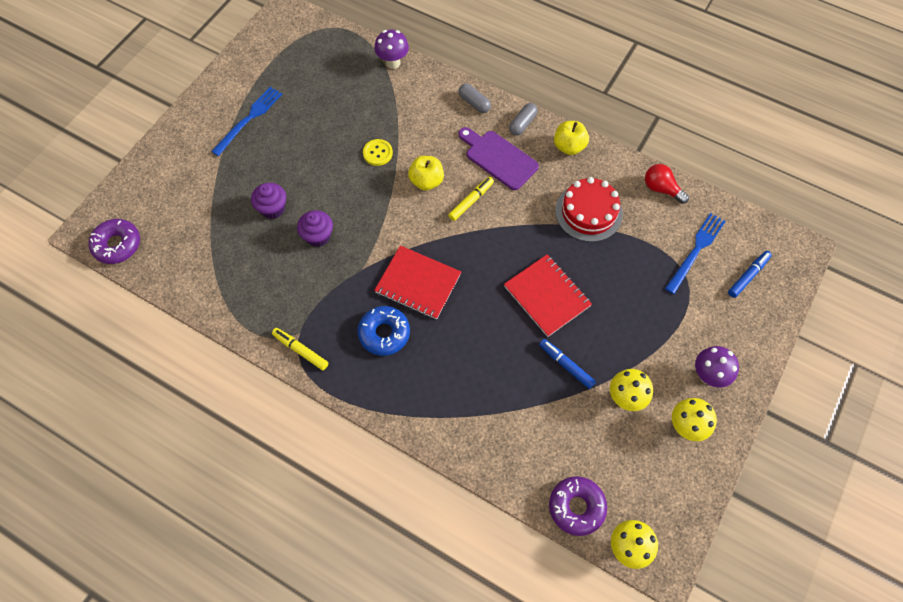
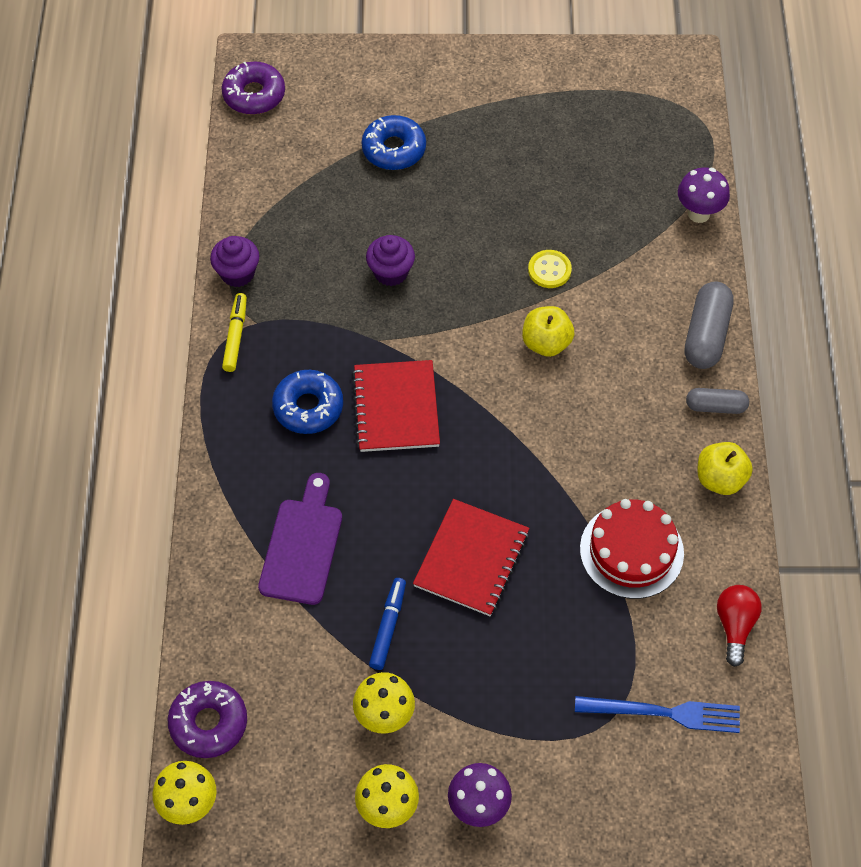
camera: 60 degrees right, 5 degrees down
blue fork [211,87,282,156] -> none
purple cupcake [251,183,286,219] -> purple cupcake moved to [210,236,259,287]
yellow marker [448,177,494,221] -> none
purple cutting board [458,127,539,190] -> purple cutting board moved to [258,473,342,605]
grey capsule [459,83,491,113] -> grey capsule [685,281,734,369], size x1.62
blue marker [728,251,772,298] -> none
none -> blue donut [362,115,426,170]

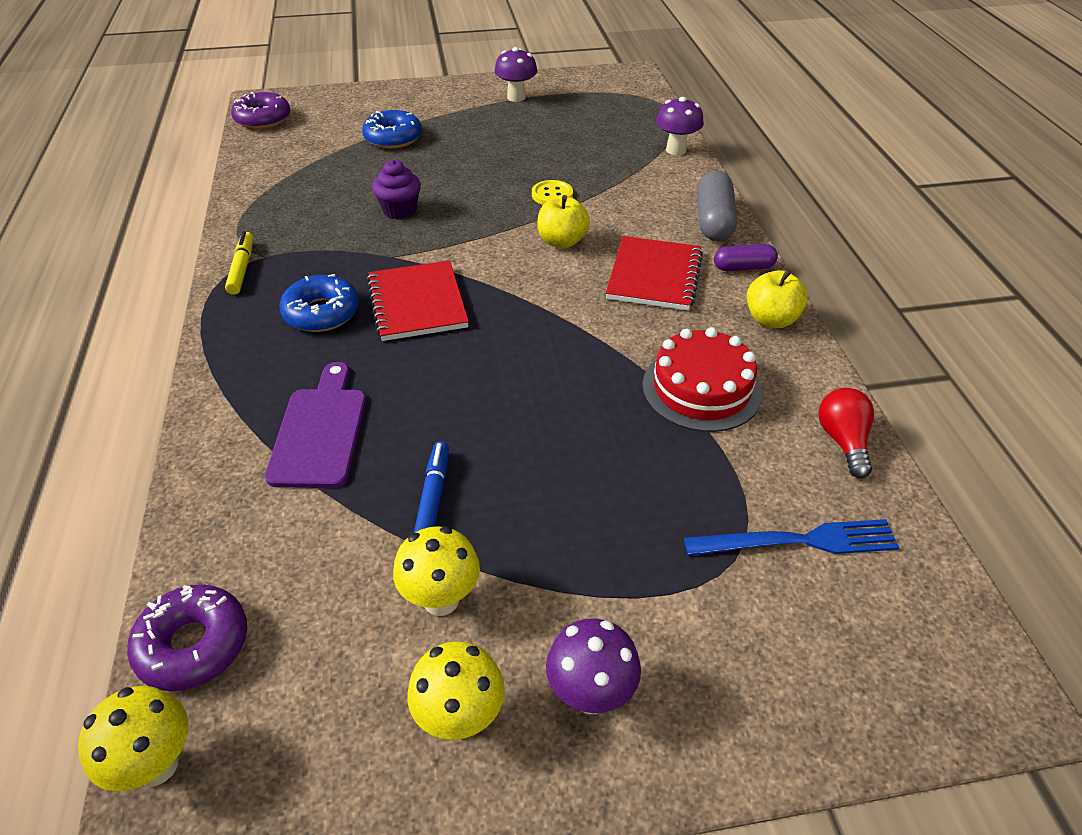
camera: 10 degrees left, 15 degrees down
purple cupcake [210,236,259,287] -> none
red notebook [413,499,529,616] -> red notebook moved to [606,236,703,310]
grey capsule [686,388,749,414] -> purple capsule [714,244,778,271]
none -> purple mushroom [494,47,537,102]

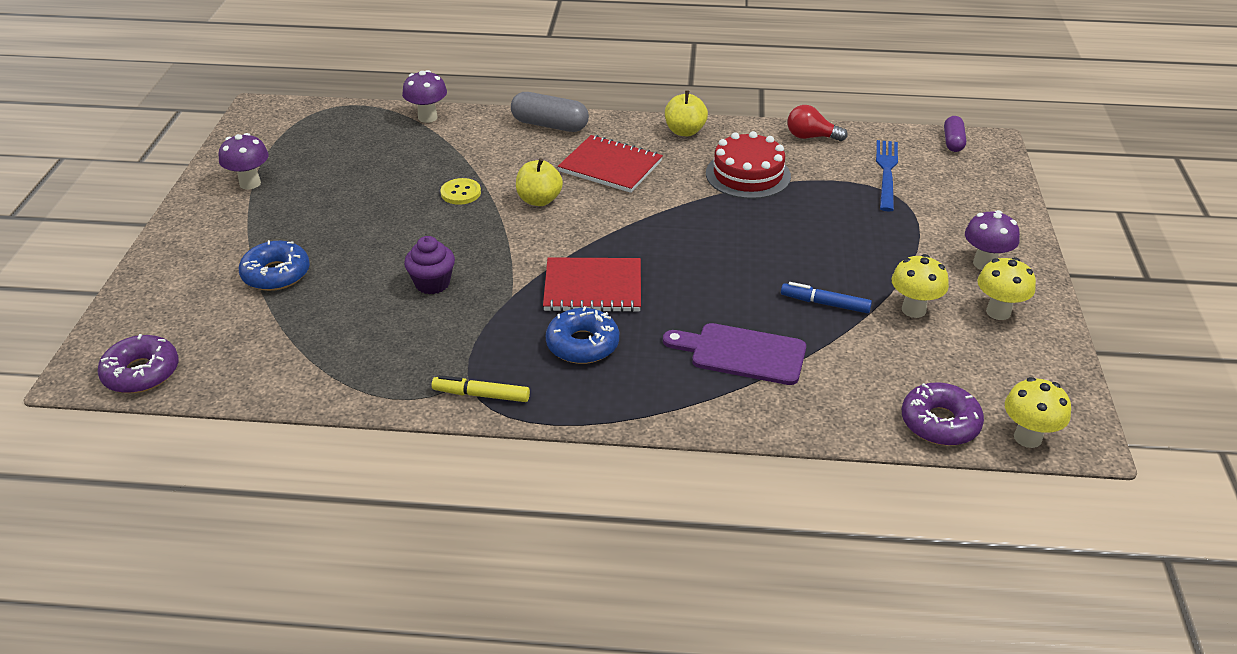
camera: 75 degrees left, 5 degrees down
purple capsule [714,244,778,271] -> purple capsule moved to [944,116,966,152]

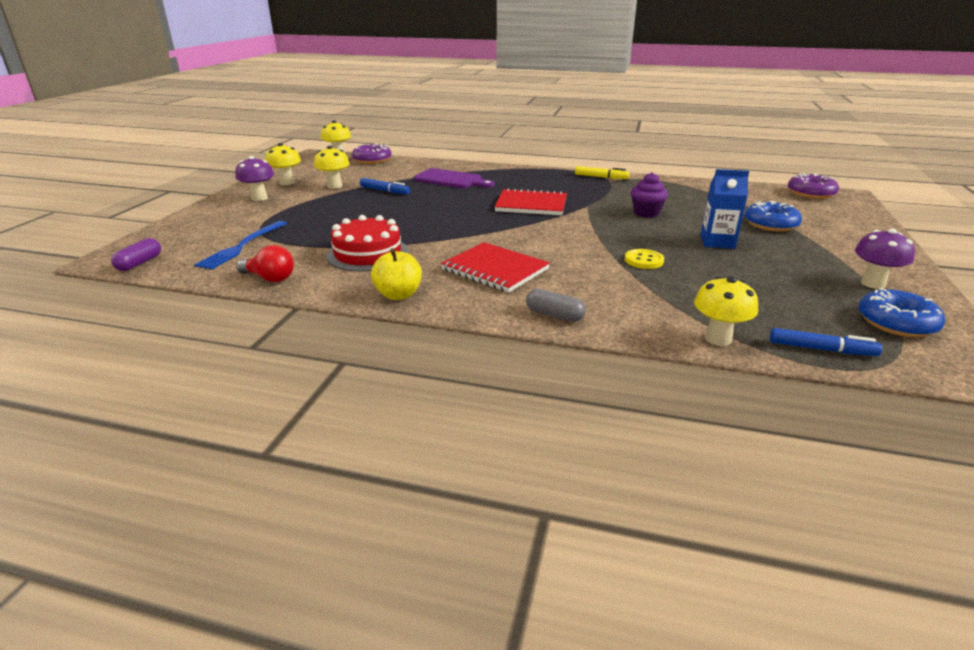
camera: 170 degrees left, 10 degrees down
purple mushroom [402,70,447,123] -> yellow mushroom [694,276,758,346]
grey capsule [511,92,589,132] -> grey capsule [526,289,586,322], size x0.62
yellow apple [516,158,563,206] -> none
blue donut [546,306,619,364] -> blue donut moved to [858,288,945,337]
none -> blue carton [701,169,749,249]
none -> blue marker [770,328,882,356]

